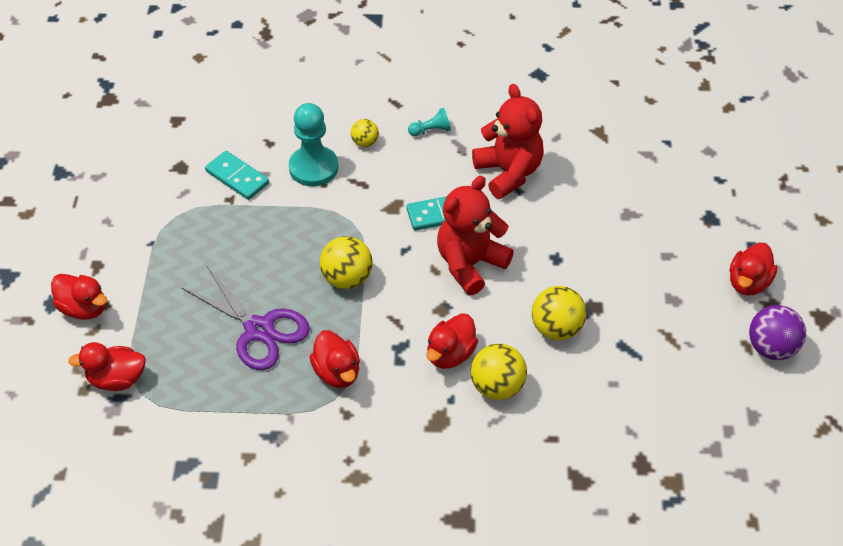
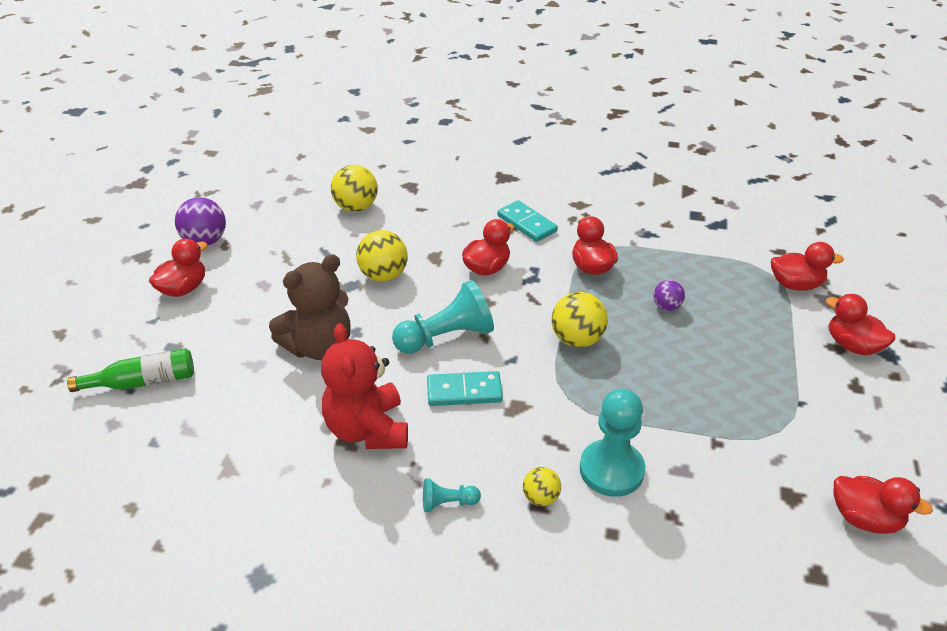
camera: 170 degrees left, 10 degrees down
purple scissors [182,267,310,370] -> purple ball [653,280,685,311]
turquoise domino [205,151,269,200] -> turquoise domino moved to [497,200,558,242]
red teddy bear [437,176,514,295] -> turquoise pawn [392,280,494,354]
yellow ball [471,344,527,400] -> yellow ball moved to [331,165,378,212]
none -> green bottle [67,348,194,392]
none -> brown teddy bear [269,254,351,360]
none -> red duck [833,476,933,534]

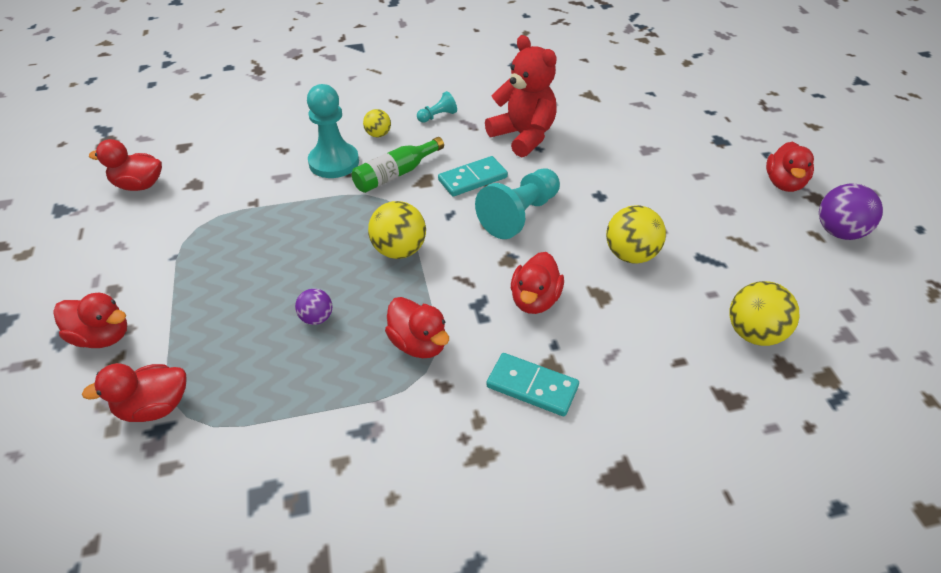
camera: 155 degrees right, 5 degrees up
green bottle [67,348,194,392] -> green bottle moved to [352,137,444,193]
brown teddy bear [269,254,351,360] -> none

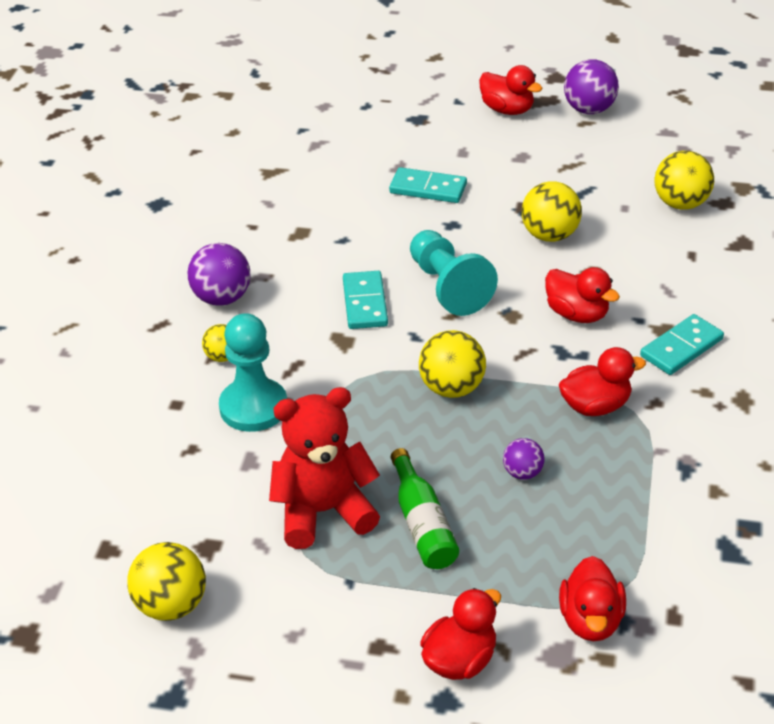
camera: 65 degrees left, 5 degrees down
red duck [89,139,162,191] -> yellow ball [127,542,206,621]
green bottle [352,137,444,193] -> green bottle moved to [391,448,459,569]
turquoise pawn [417,91,457,123] -> purple ball [188,243,251,306]
red teddy bear [485,35,557,157] -> red teddy bear moved to [269,387,380,549]
none -> turquoise domino [389,167,467,203]

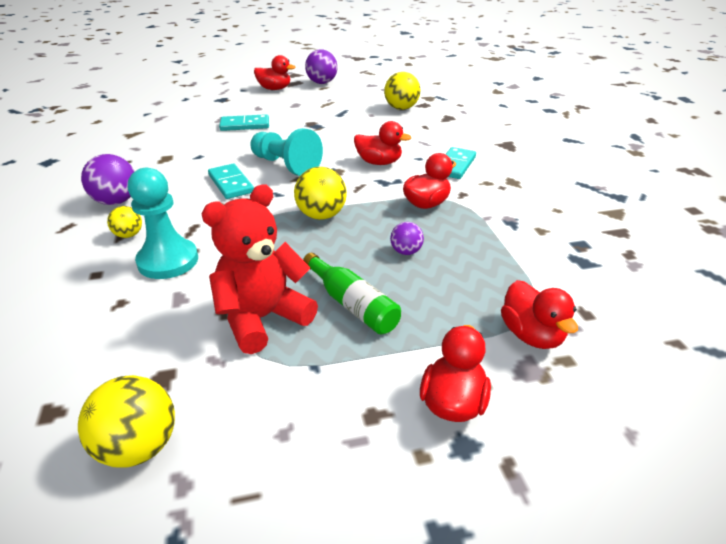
camera: 25 degrees left, 5 degrees down
yellow ball [522,181,582,242] -> none

